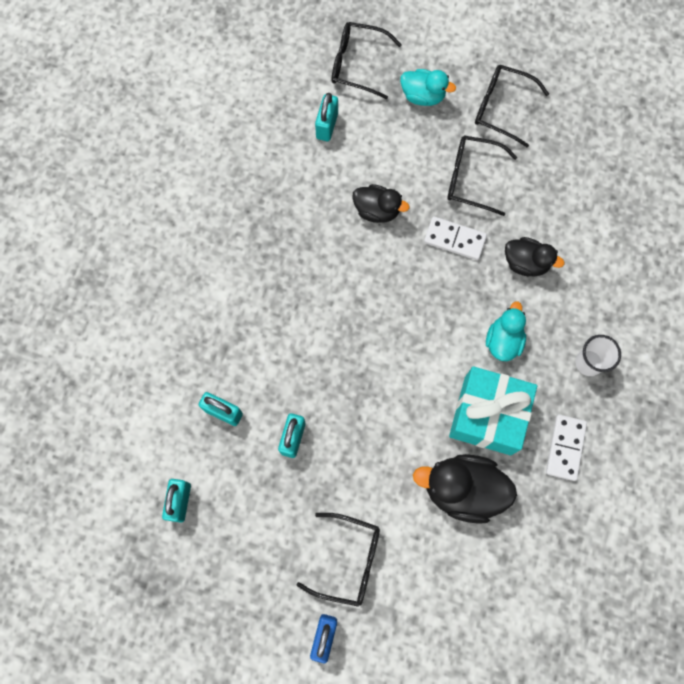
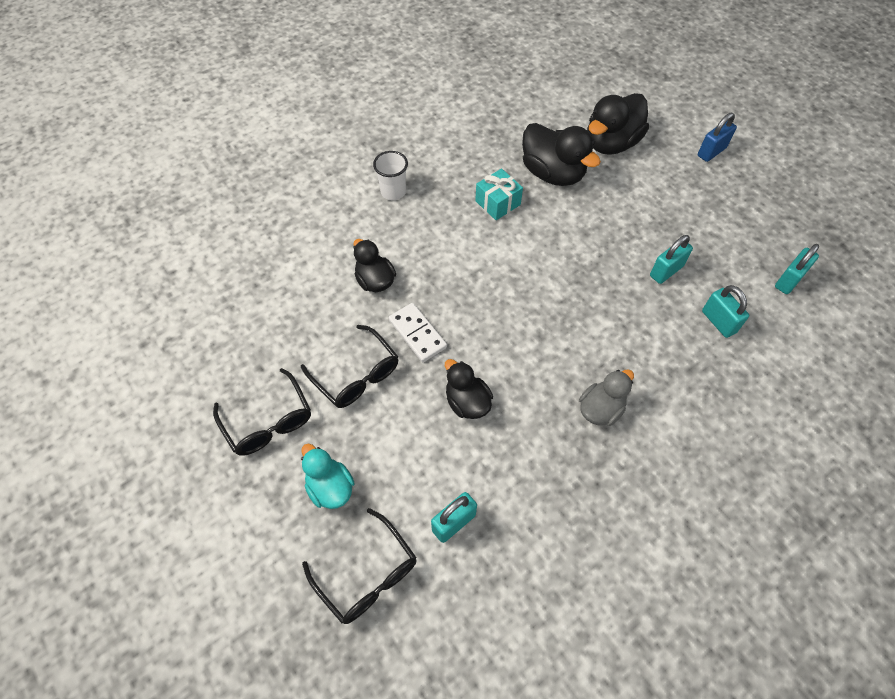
camera: 145 degrees left, 15 degrees down
black glasses [297,513,380,607] -> none
turquoise gift [449,366,537,455] -> turquoise gift [475,169,523,220], size x0.56
turquoise duck [486,301,526,361] -> none
white domino [546,415,587,481] -> none
none -> grey duck [579,369,634,426]
none -> black duck [587,93,649,155]

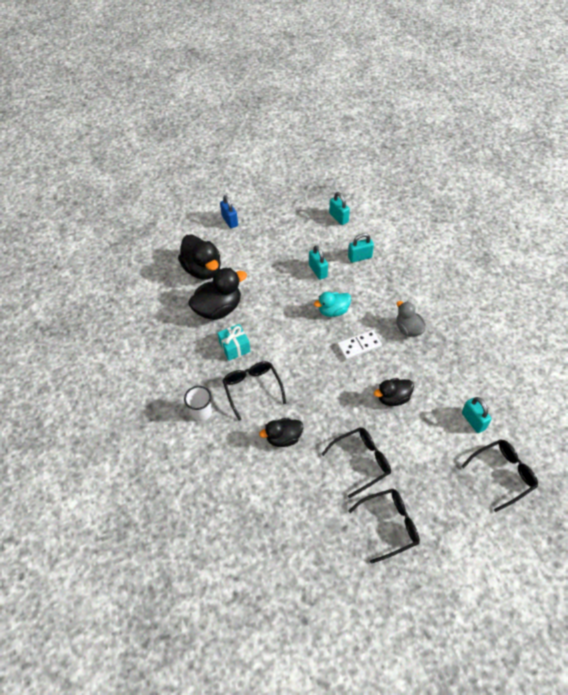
camera: 75 degrees left, 5 degrees down
turquoise duck [301,443,355,509] -> turquoise duck moved to [314,292,351,317]
white domino [389,303,447,362] -> white domino moved to [337,330,382,360]
none -> black glasses [222,361,286,421]

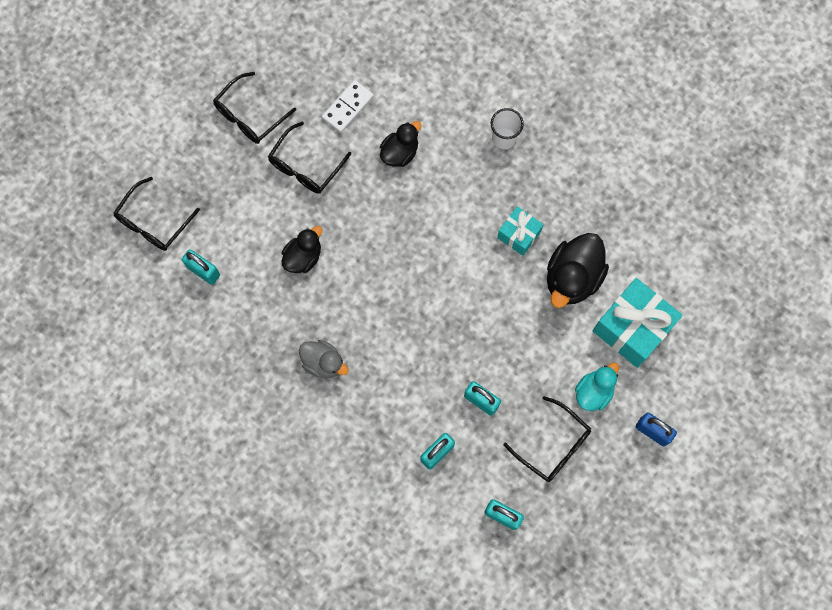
camera: 150 degrees right, 20 degrees up
black duck [178,235,221,280] -> turquoise gift [593,278,682,368]
black glasses [222,361,286,421] -> black glasses moved to [503,396,591,482]
turquoise duck [314,292,351,317] -> turquoise duck moved to [575,362,619,411]
white domino [337,330,382,360] -> white domino moved to [322,80,374,133]

